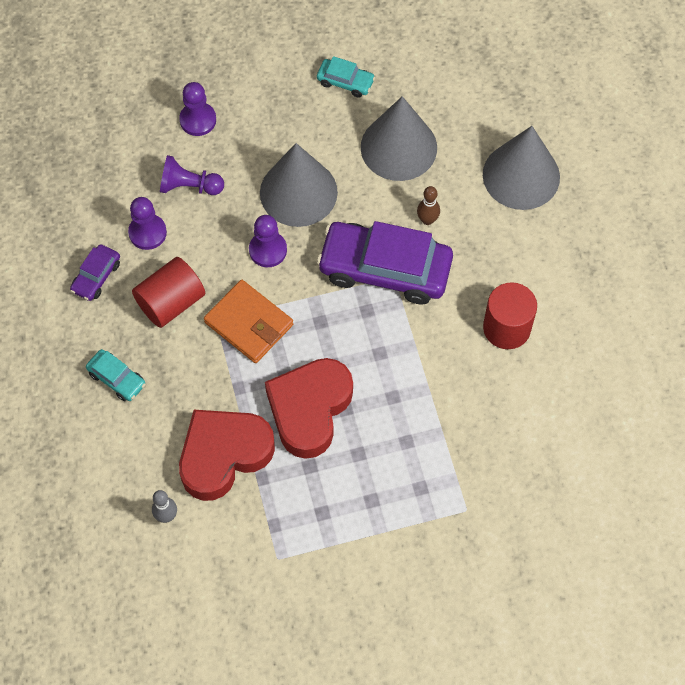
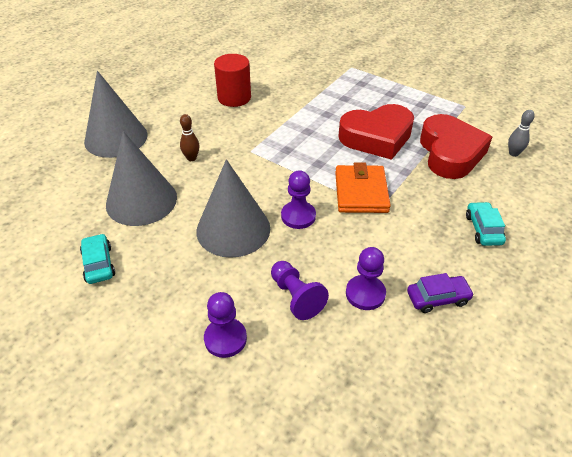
camera: 130 degrees left, 20 degrees down
red cylinder [132,257,205,328] -> none
red heart [179,410,275,501] -> red heart turned 105 degrees counterclockwise [420,114,492,179]
purple car [317,221,453,304] -> none

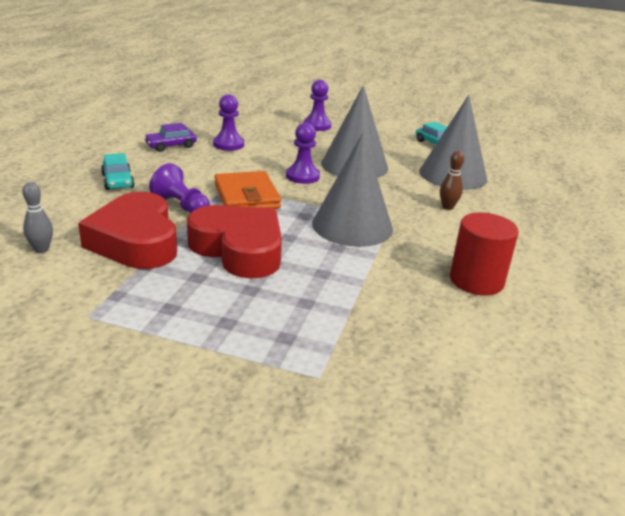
camera: 160 degrees right, 15 degrees down
grey cone [84,71,148,158] -> grey cone moved to [312,133,393,247]
purple pawn [271,261,329,320] -> purple pawn moved to [149,163,210,213]
red heart [338,104,414,160] -> red heart turned 75 degrees clockwise [187,205,282,279]

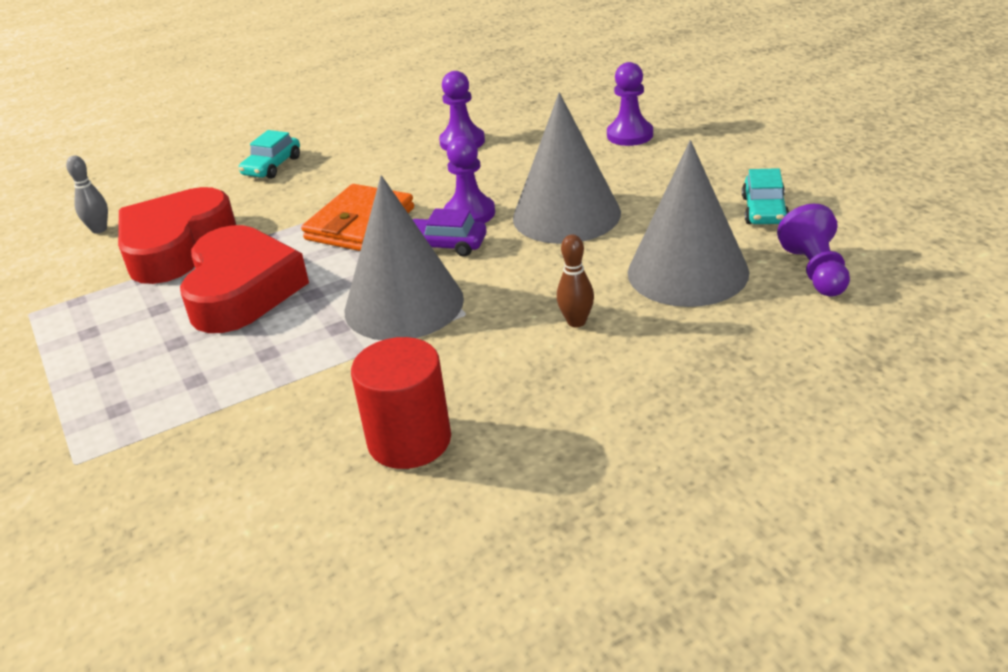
camera: 50 degrees right, 5 degrees up
purple car [144,123,197,152] -> purple car moved to [412,208,487,257]
purple pawn [149,163,210,213] -> purple pawn moved to [777,204,850,297]

